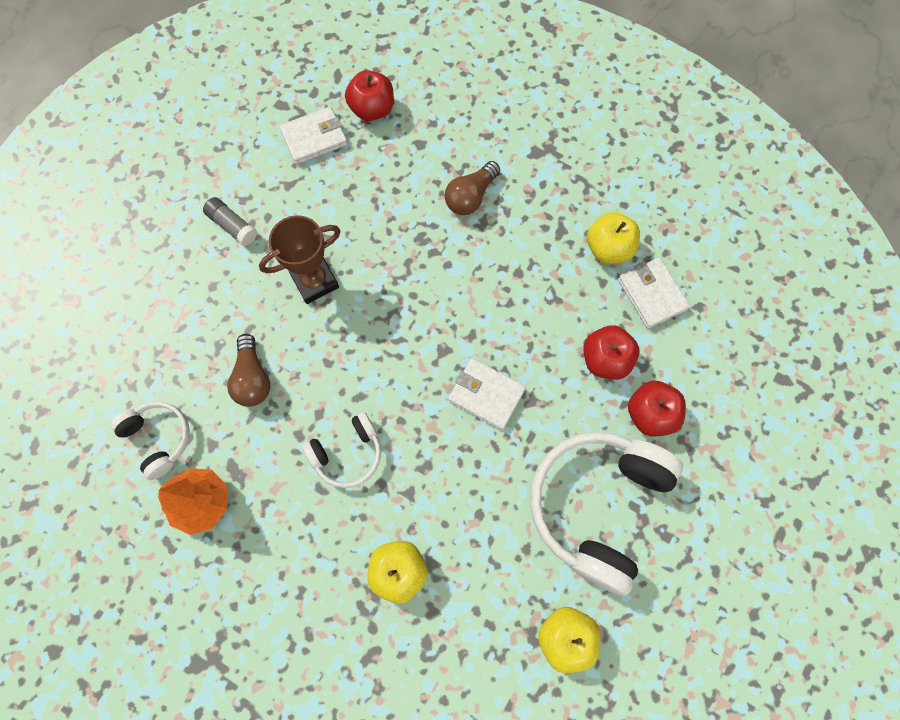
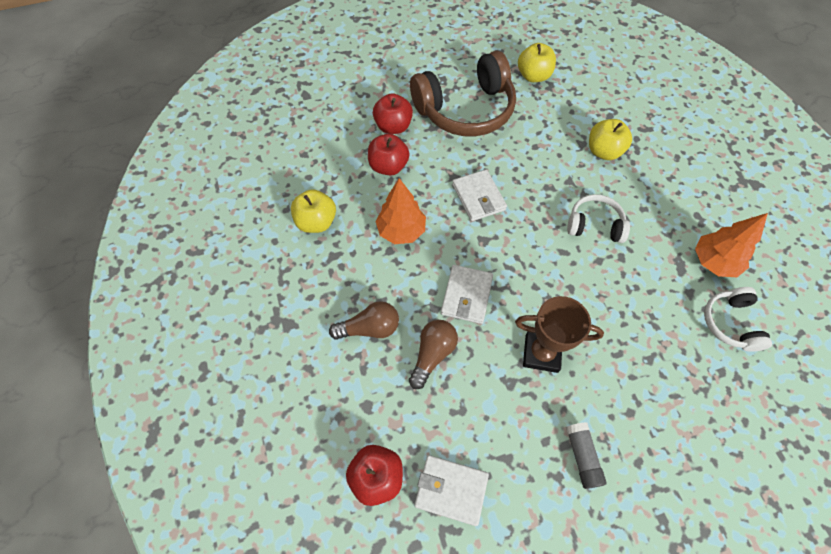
camera: 140 degrees left, 10 degrees down
brown light bulb [227,334,270,407] -> brown light bulb moved to [409,320,458,389]
white headphones [530,432,683,596] -> brown headphones [410,51,516,136]
white wallet [618,258,690,329] -> white wallet moved to [441,265,493,324]
none -> orange tree [375,178,426,244]

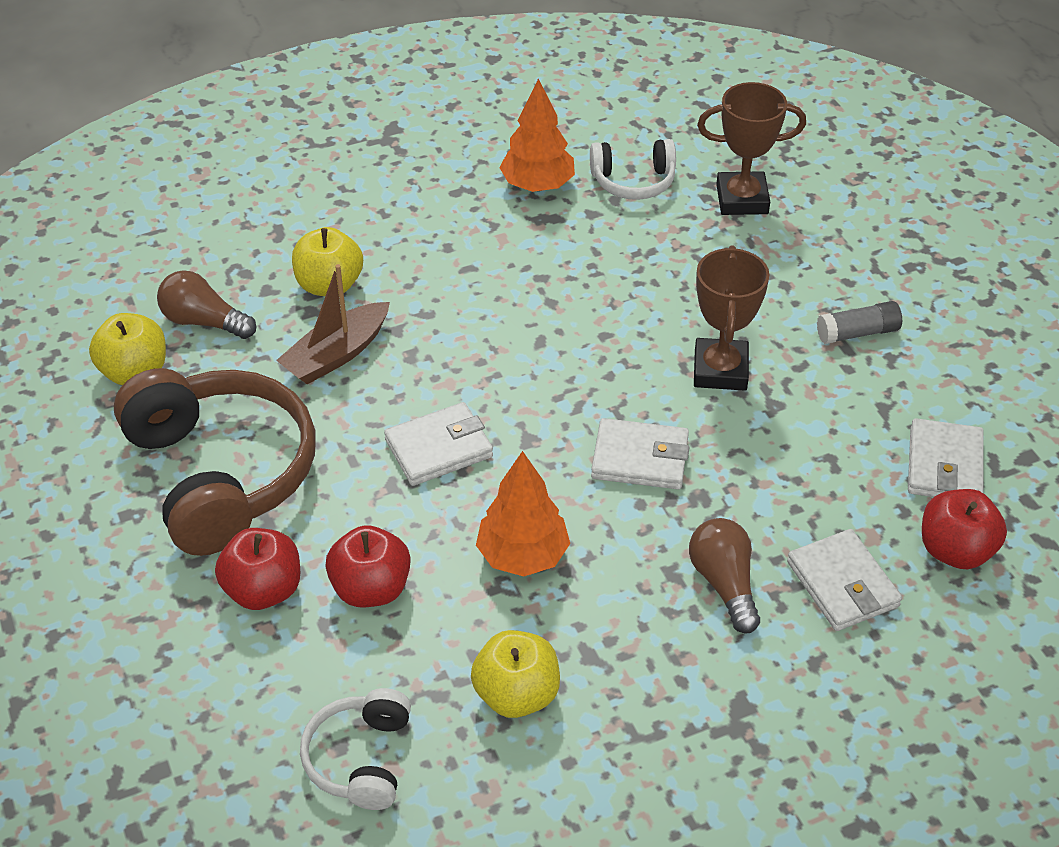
camera: 95 degrees left, 15 degrees down
brown light bulb [409,320,458,389] -> brown light bulb moved to [157,270,256,339]
white headphones [567,194,630,243] -> white headphones moved to [300,688,411,810]
none -> brown boat [276,264,390,384]
none -> brown trophy [697,82,806,215]
none -> white wallet [787,529,902,631]

